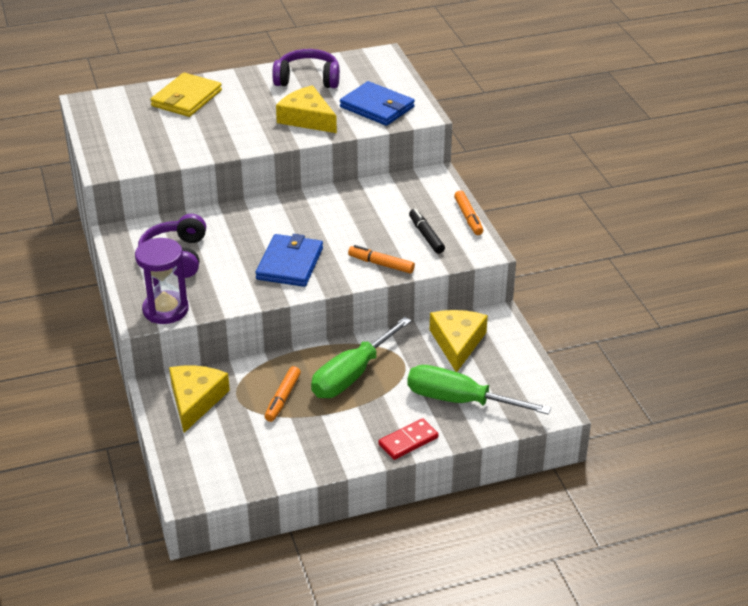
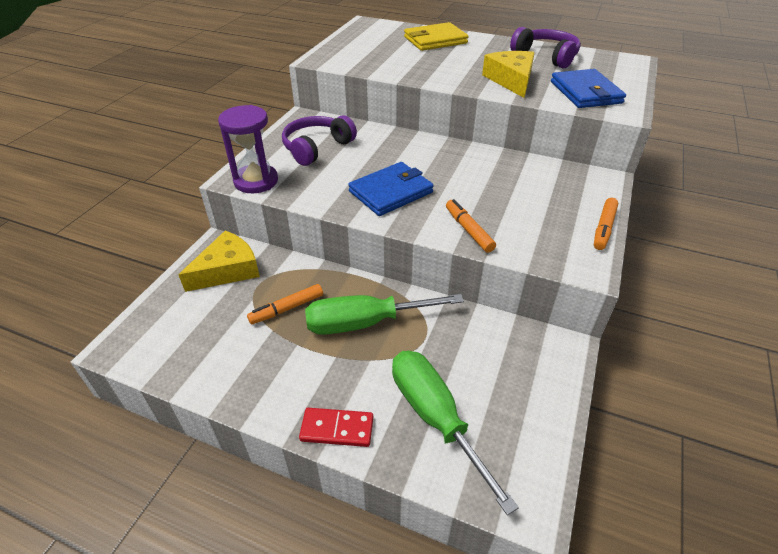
camera: 40 degrees right, 5 degrees up
black marker [409,209,445,254] -> none
yellow cheese [430,310,488,372] -> none

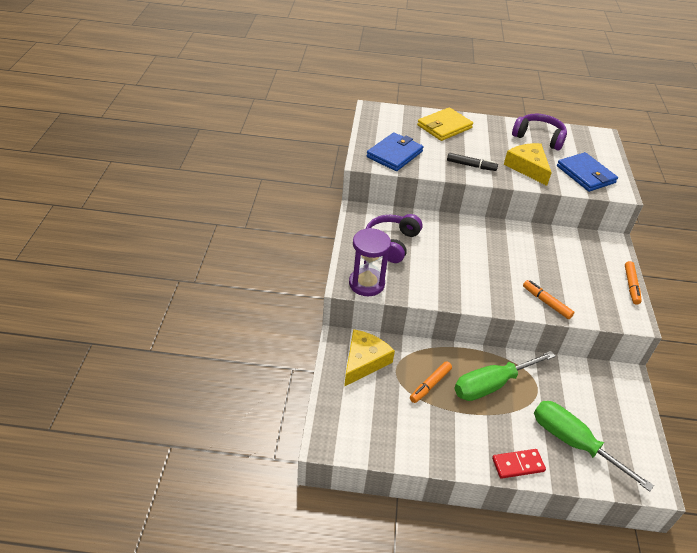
camera: 20 degrees left, 0 degrees up
blue wallet [348,162,434,216] -> blue wallet moved to [366,132,423,171]
none -> black marker [447,153,498,171]

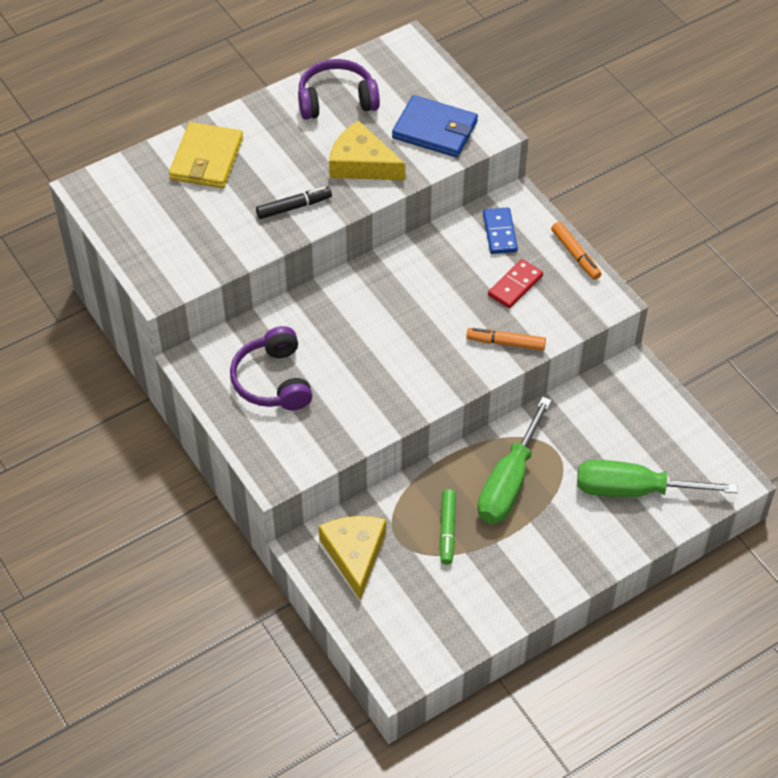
camera: 35 degrees left, 10 degrees up
purple hourglass [349,228,391,296] -> none
blue wallet [366,132,423,171] -> none
orange marker [410,361,452,403] -> green marker [440,489,456,565]
red domino [492,449,546,479] -> red domino moved to [488,259,543,308]
none -> blue domino [483,207,518,254]

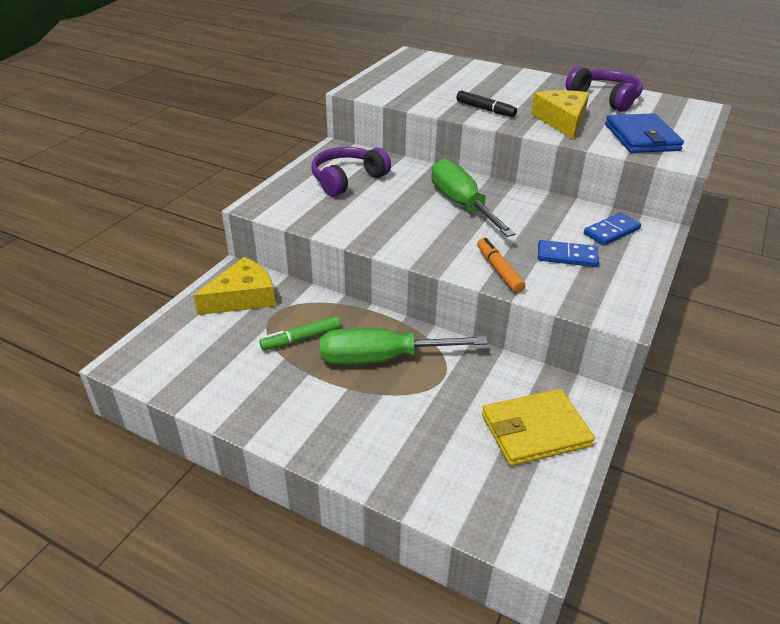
camera: 60 degrees right, 15 degrees down
yellow wallet [169,122,243,188] -> yellow wallet moved to [482,389,595,466]
red domino [488,259,543,308] -> blue domino [538,240,599,267]
orange marker [551,222,601,280] -> none
green screwdriver [577,460,738,497] -> green screwdriver moved to [431,159,516,237]

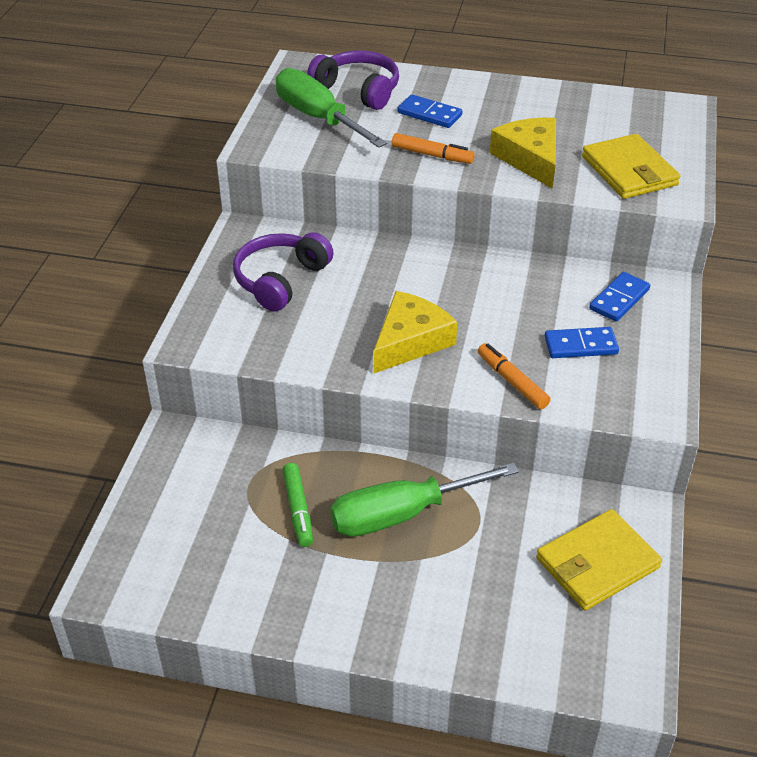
camera: 15 degrees left, 5 degrees up
yellow cheese [193,257,276,315] -> yellow cheese moved to [373,291,457,374]
green marker [260,316,340,351] -> green marker turned 60 degrees counterclockwise [282,463,313,547]
green screwdriver [431,159,516,237] -> green screwdriver moved to [276,68,387,148]
black marker [456,91,517,117] -> orange marker [392,133,475,164]
purple headphones [566,66,643,112] -> purple headphones moved to [307,50,399,110]
blue wallet [605,113,684,153] -> yellow wallet [582,134,680,199]
none -> blue domino [398,94,462,128]

